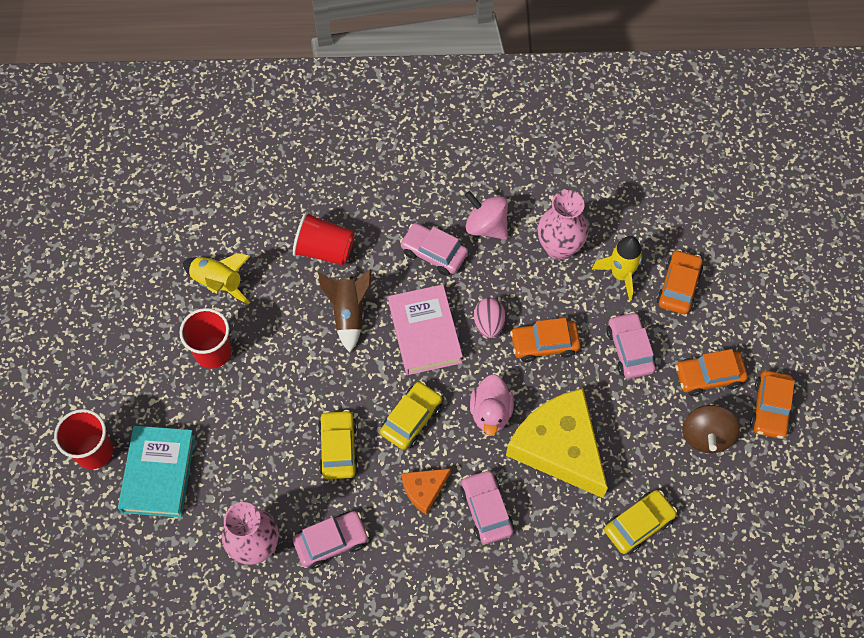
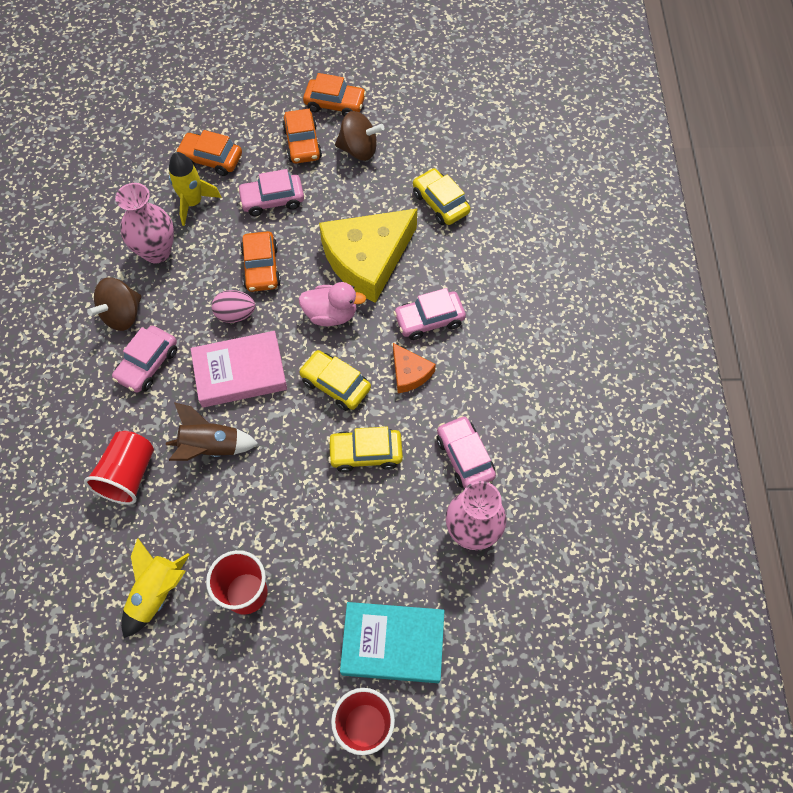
camera: 90 degrees left, 0 degrees up
pink spinning top [465,191,508,240] -> brown spinning top [87,277,142,331]

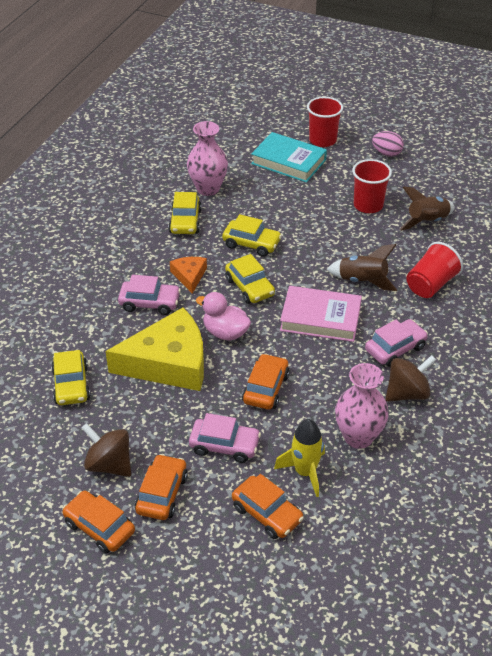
camera: 155 degrees left, 20 degrees down
yellow rocket [121,538,190,638] -> brown rocket [399,187,455,231]
pink egg [212,290,255,323] -> pink egg moved to [372,131,404,157]
pink car [437,416,496,488] -> yellow car [168,192,202,234]

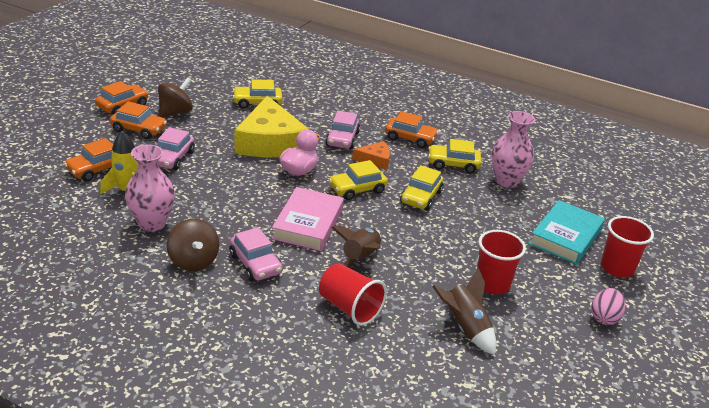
camera: 90 degrees right, 10 degrees down
orange car [242,353,290,410] -> orange car moved to [385,111,439,148]

